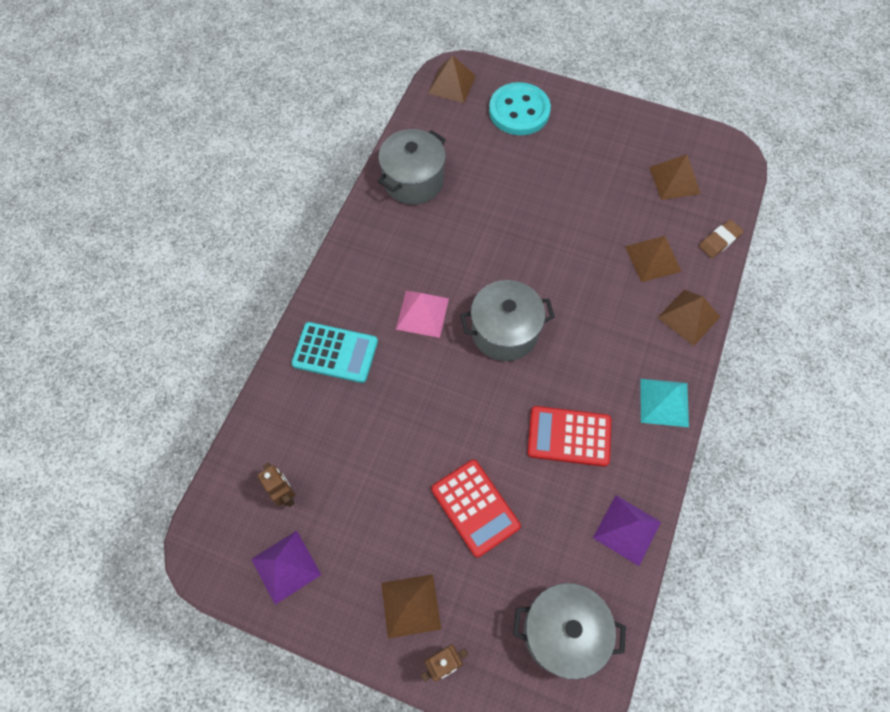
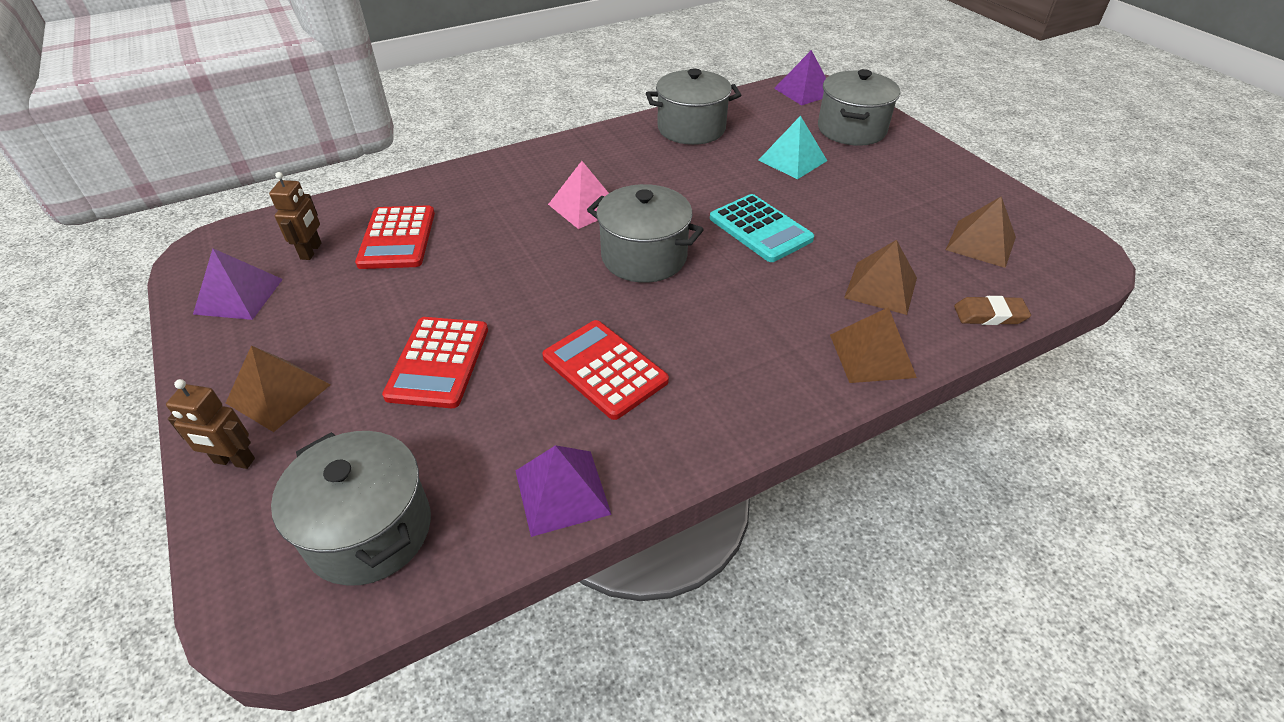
camera: 40 degrees right, 20 degrees down
turquoise calculator [291,322,378,383] -> turquoise calculator moved to [710,194,814,262]
brown pyramid [428,55,476,103] -> purple pyramid [774,50,826,106]
turquoise button [489,82,551,135] -> grey pot [818,69,900,146]
turquoise pyramid [640,379,689,427] -> turquoise pyramid moved to [758,116,827,179]
none -> red calculator [355,205,435,269]

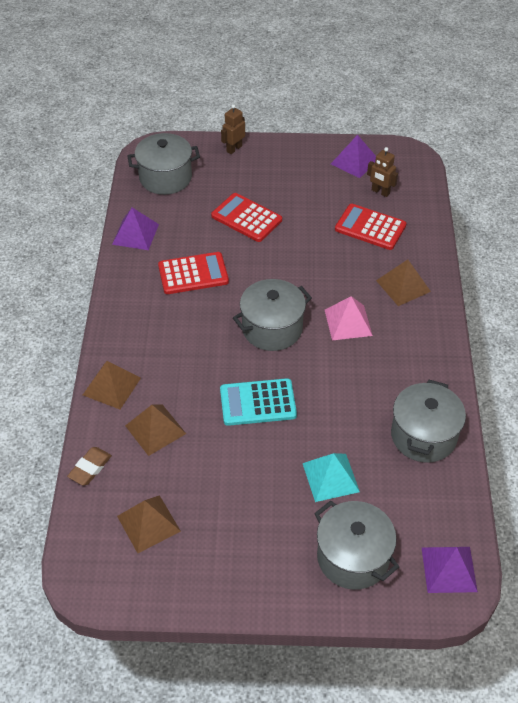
camera: 120 degrees right, 5 degrees up
brown pyramid [226,345,331,432] -> brown pyramid moved to [376,260,431,306]

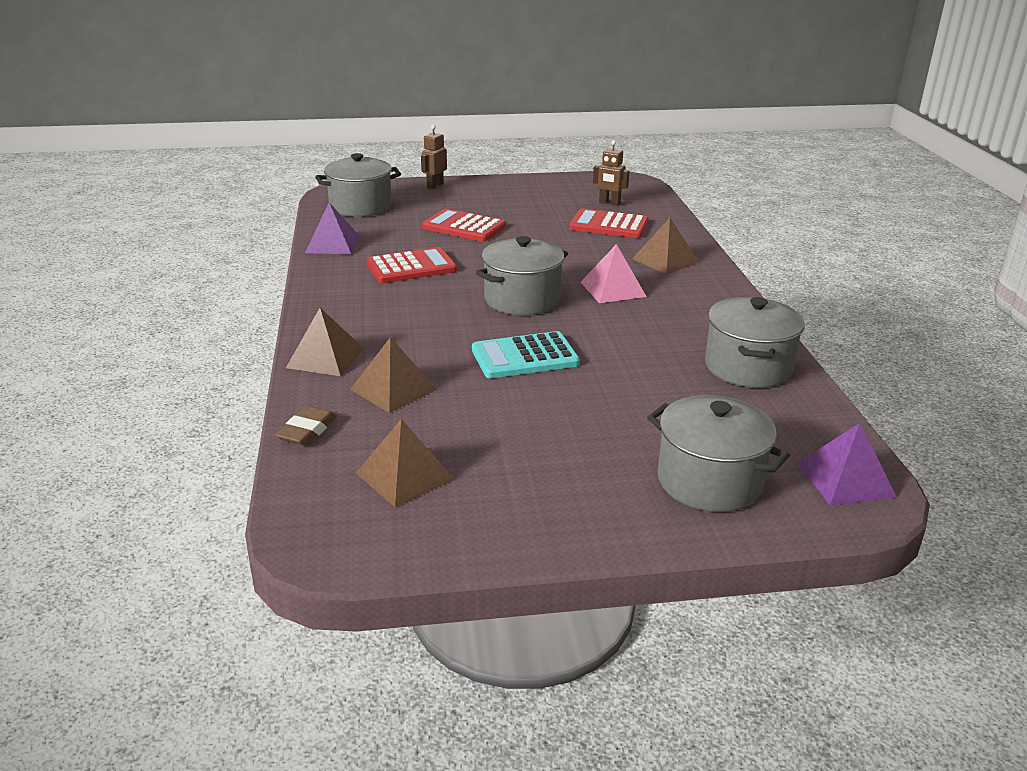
camera: 10 degrees left, 20 degrees down
turquoise pyramid [303,453,360,502] -> none
purple pyramid [331,135,376,178] -> none

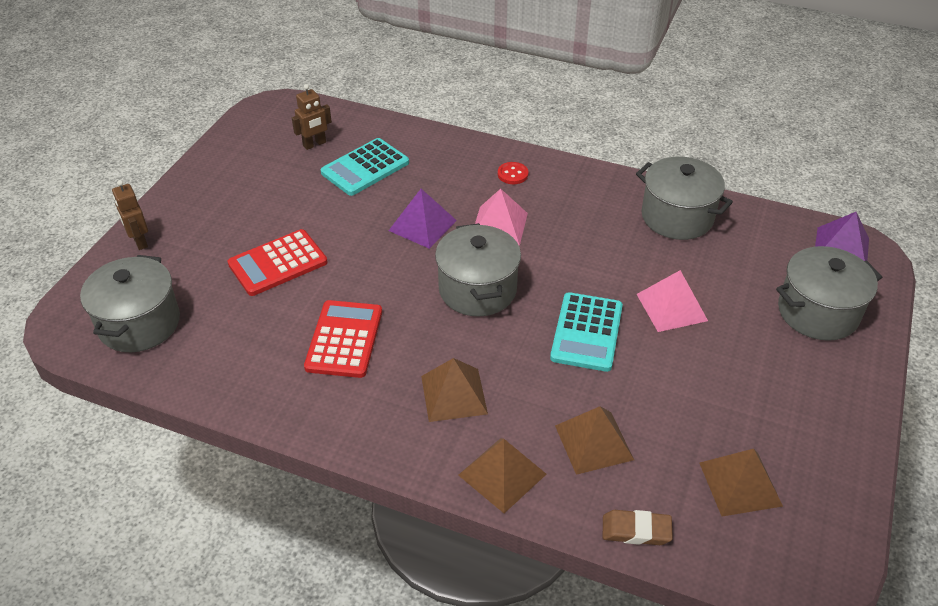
camera: 60 degrees left, 15 degrees up
brown eraser [276,406,337,446] -> brown eraser turned 45 degrees counterclockwise [603,510,673,545]
purple pyramid [305,202,360,254] -> purple pyramid moved to [388,189,457,249]
red calculator [569,208,649,238] -> turquoise calculator [321,138,409,196]
brown pyramid [632,218,699,274] -> brown pyramid moved to [421,358,488,422]
none -> red button [498,162,528,184]
none -> pink pyramid [637,270,708,332]

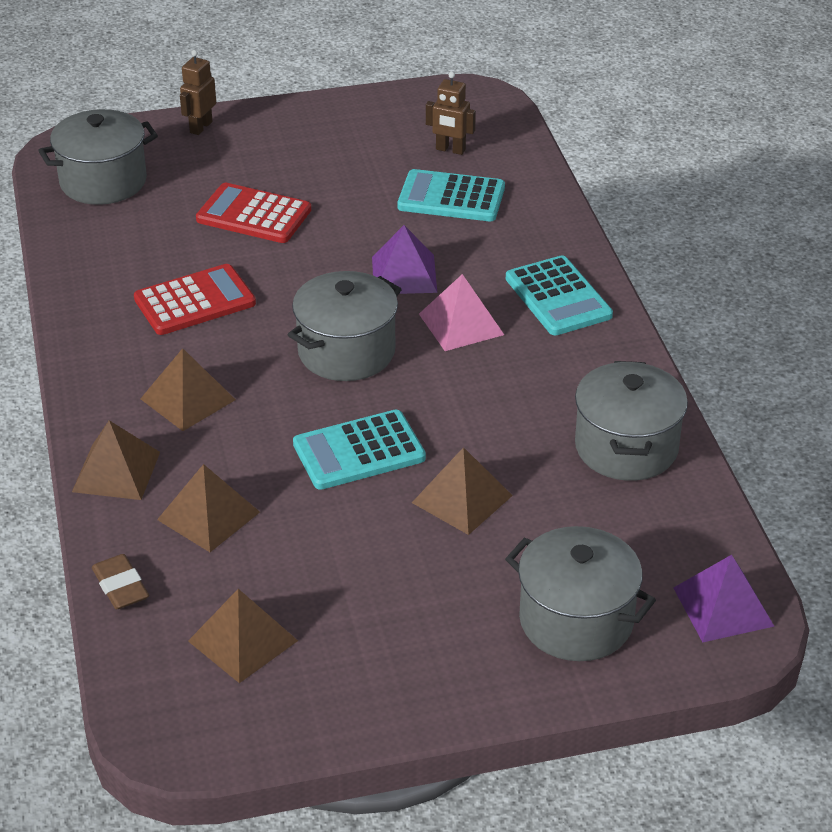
camera: 55 degrees right, 5 degrees down
red button [498,162,528,184] -> turquoise calculator [506,255,613,336]
pink pyramid [637,270,708,332] -> brown pyramid [412,447,513,535]

